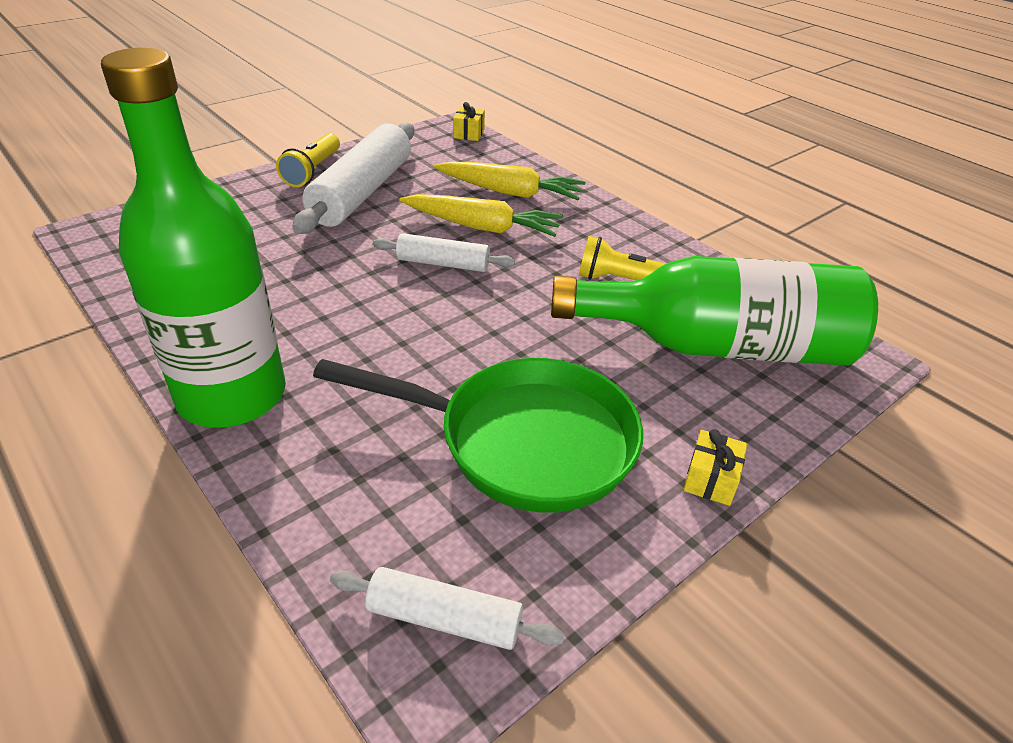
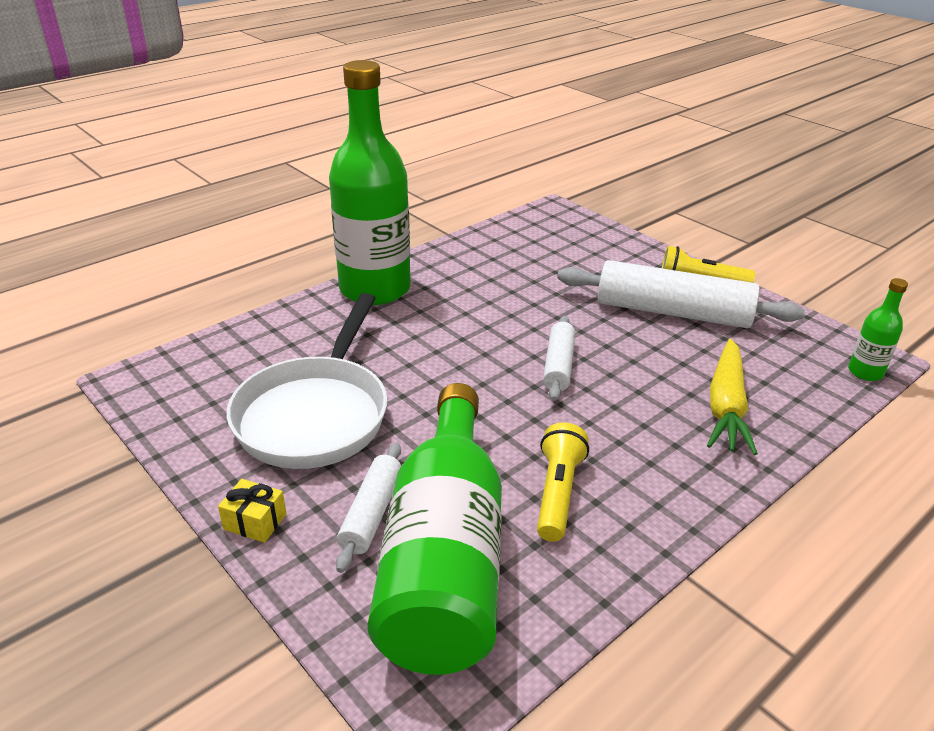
camera: 90 degrees right, 5 degrees down
green pan [313,358,643,513] -> white pan [227,293,387,469]
white rolling pin [330,567,564,650] -> white rolling pin moved to [336,443,401,573]
yellow carrot [399,194,563,237] -> none
yellow gift [453,102,485,141] -> green bottle [848,278,908,381]

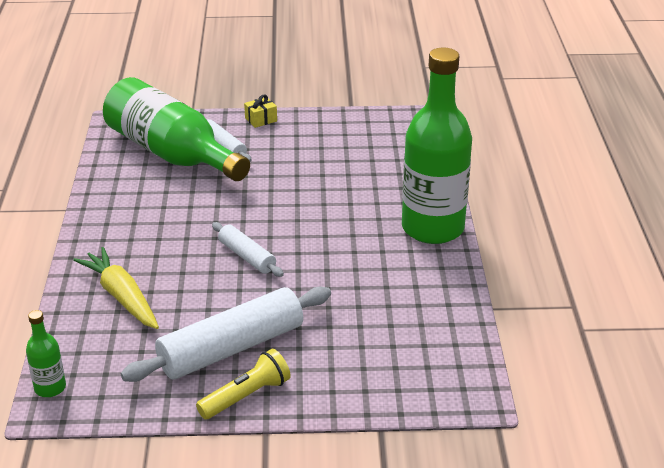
camera: 130 degrees right, 0 degrees up
white pan [227,293,387,469] -> none
yellow flashlight [537,422,589,542] -> none

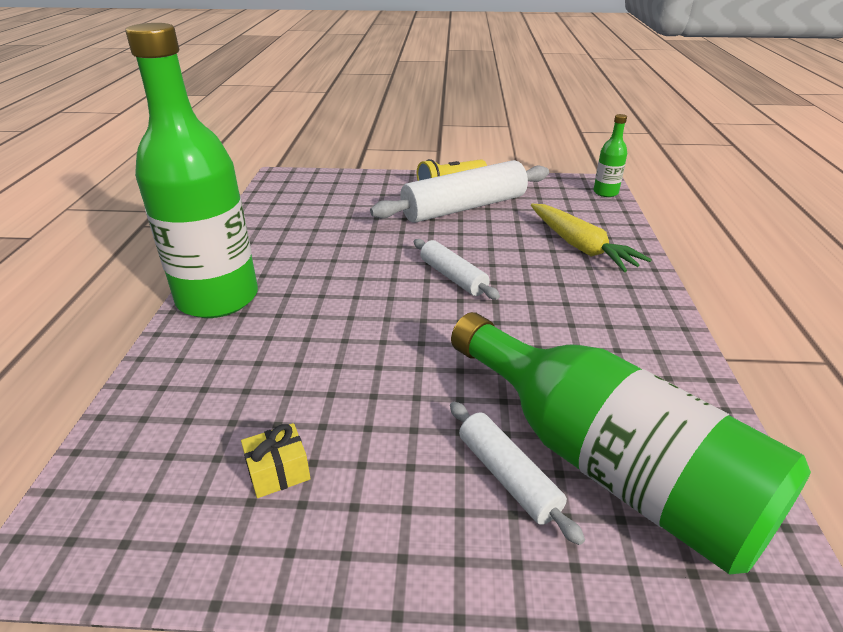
camera: 175 degrees left, 0 degrees up
yellow gift [244,95,277,128] -> yellow gift moved to [241,423,311,498]

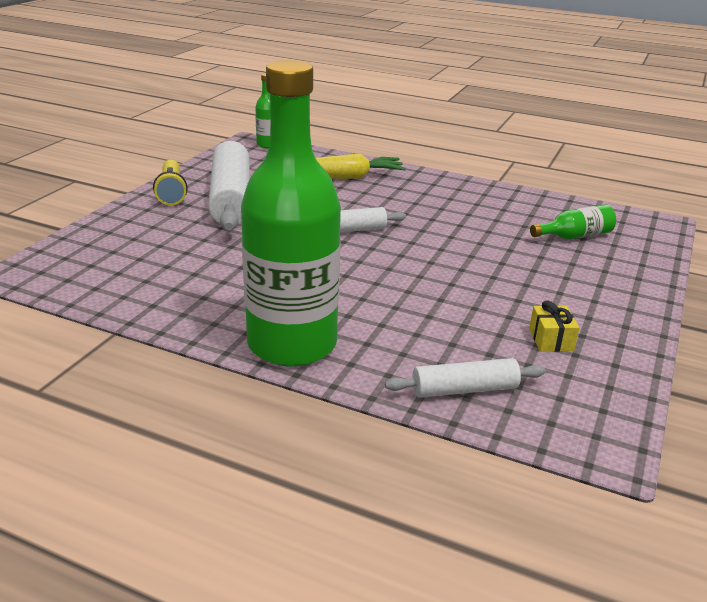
camera: 70 degrees left, 5 degrees down
white rolling pin [450,402,585,545] -> white rolling pin moved to [385,358,545,398]
green bottle [451,312,811,575] -> green bottle [530,204,616,239], size x0.42

